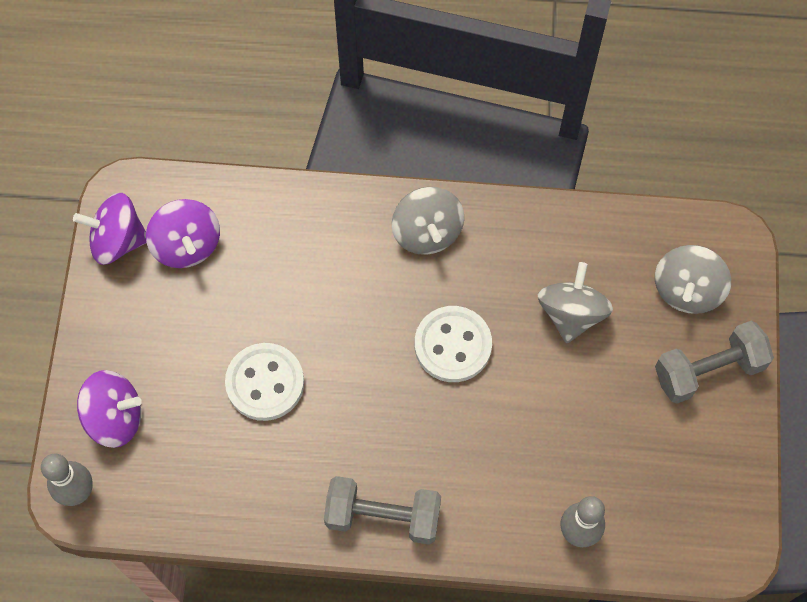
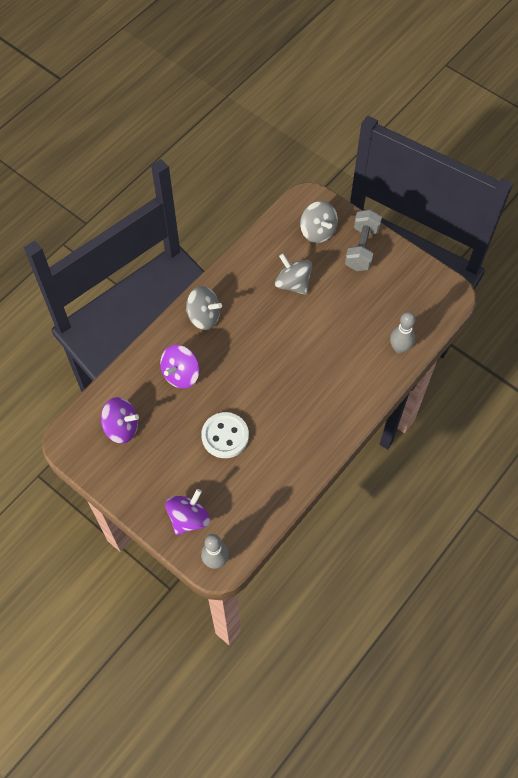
camera: 55 degrees left, 5 degrees down
purple spinning top [73,193,146,265] -> purple spinning top moved to [160,345,200,389]
grey dumbbell [324,476,441,545] -> none
white button [415,306,492,382] -> none

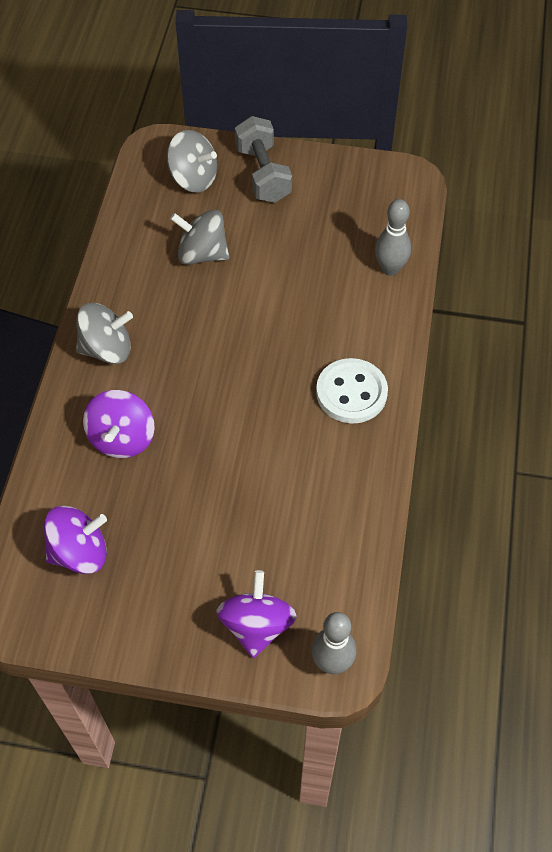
camera: 30 degrees left, 5 degrees down
white button [201,412,249,458] -> white button moved to [316,358,388,424]

